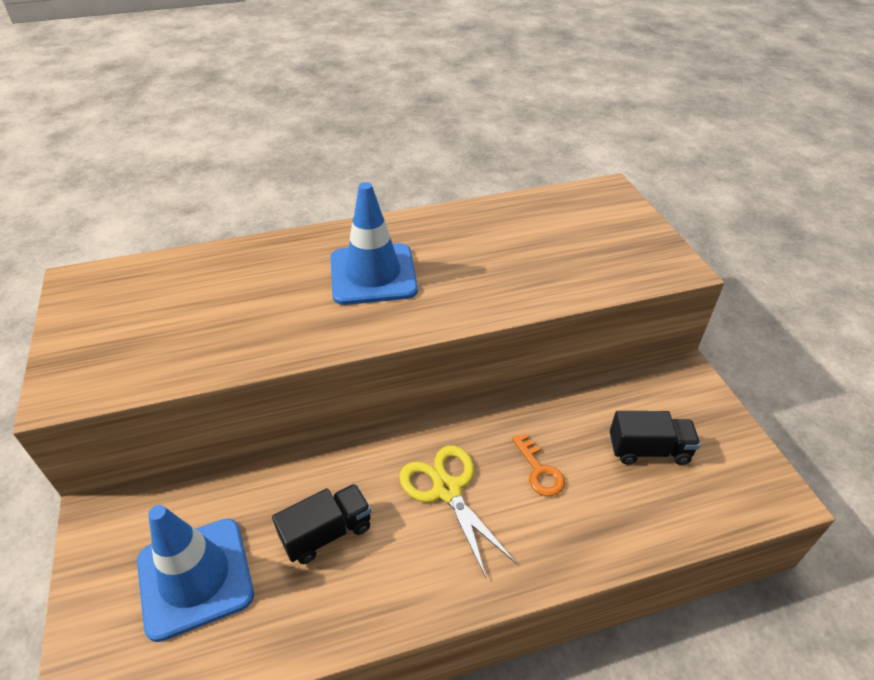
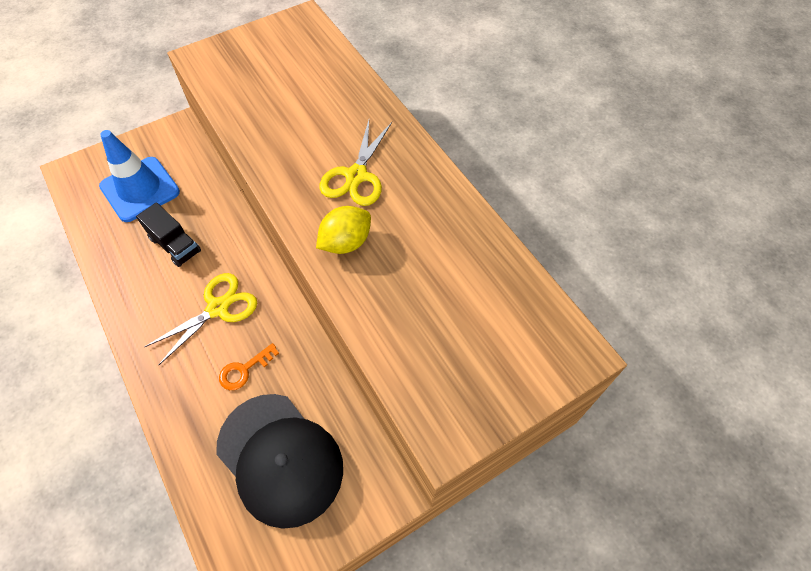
camera: 75 degrees right, 15 degrees up
blue traffic cone [330,182,418,305] -> yellow scissors [319,120,392,206]
black truck [610,411,701,465] -> black cap [216,394,343,529]
none -> yellow lemon [316,206,371,254]

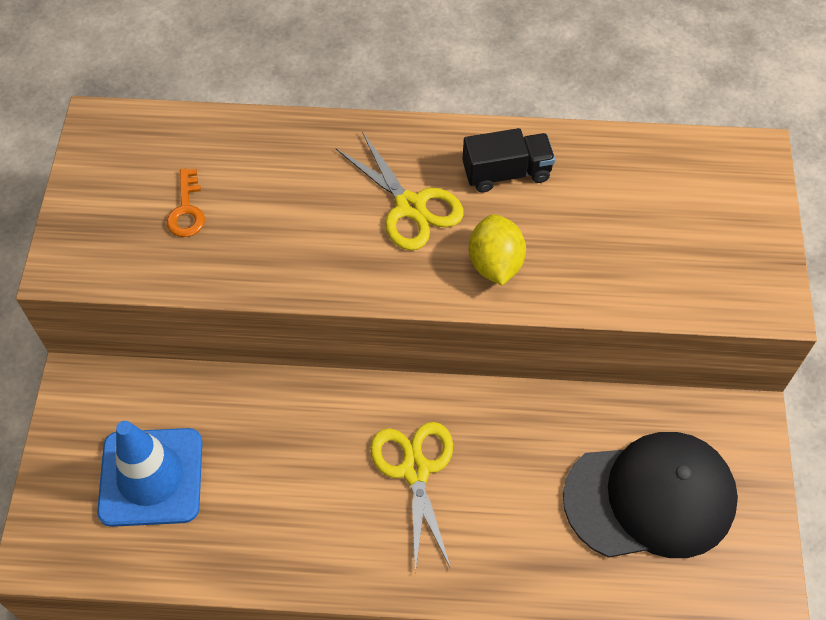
camera: 55 degrees left, 0 degrees up
black truck [136,202,201,267] -> black truck moved to [462,128,555,192]
orange key [219,343,279,390] -> orange key moved to [167,168,205,237]

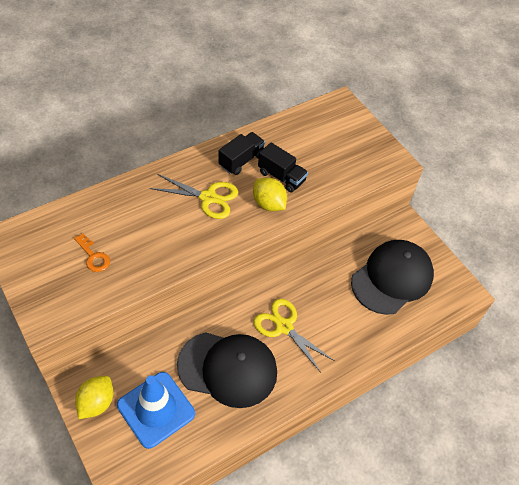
camera: 40 degrees left, 5 degrees down
none -> yellow lemon [75,376,113,419]
none -> black cap [177,332,277,408]
none -> black truck [258,142,308,193]

